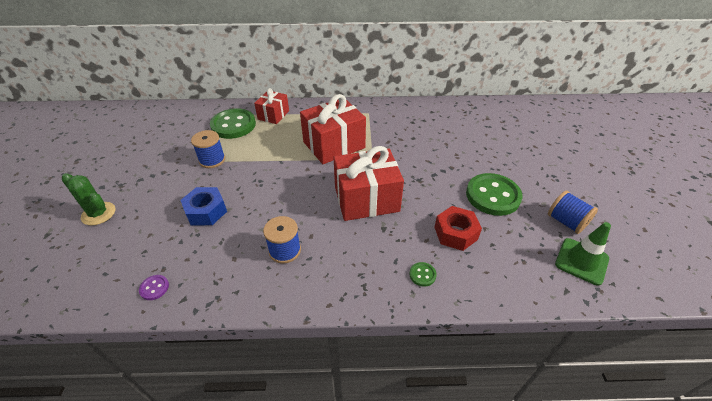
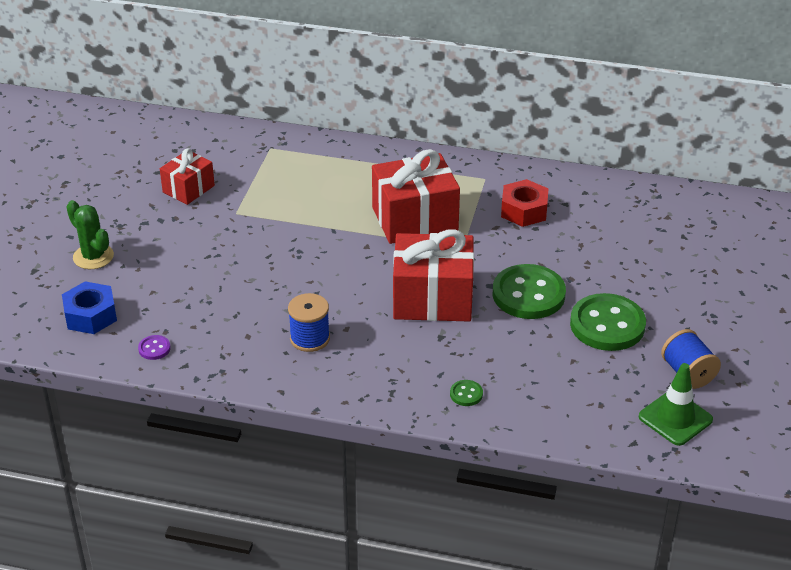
camera: 15 degrees right, 5 degrees down
blue nut [180,187,227,225] -> blue nut moved to [62,281,117,334]
blue spool [191,130,225,168] -> none
green button [210,108,256,139] -> green button moved to [493,264,566,319]
red gift [254,88,289,124] -> red gift moved to [160,148,215,205]
red nut [434,206,482,251] -> red nut moved to [501,179,548,227]

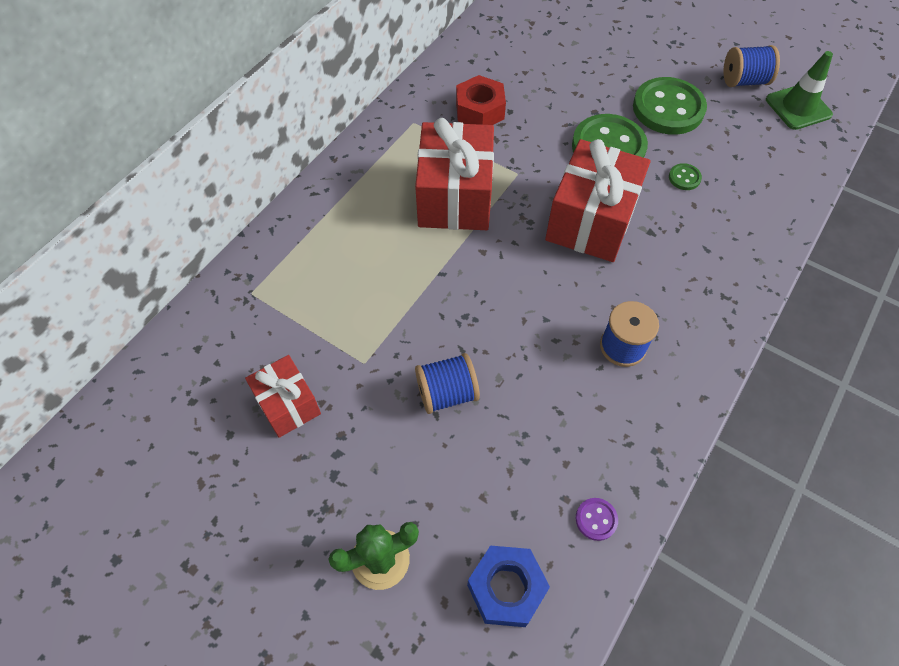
camera: 70 degrees left, 20 degrees up
green button [450,380,483,406] -> green button moved to [669,163,702,190]
none -> blue spool [415,353,480,414]

